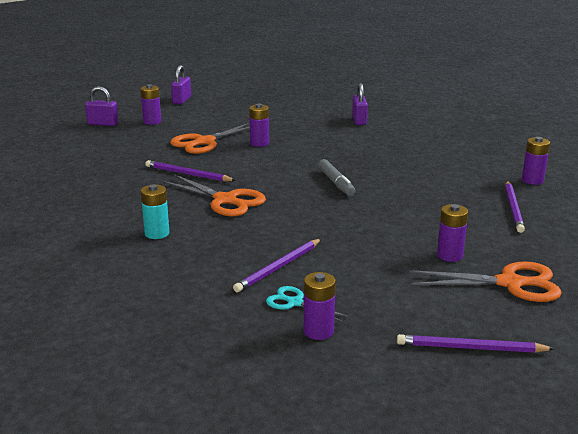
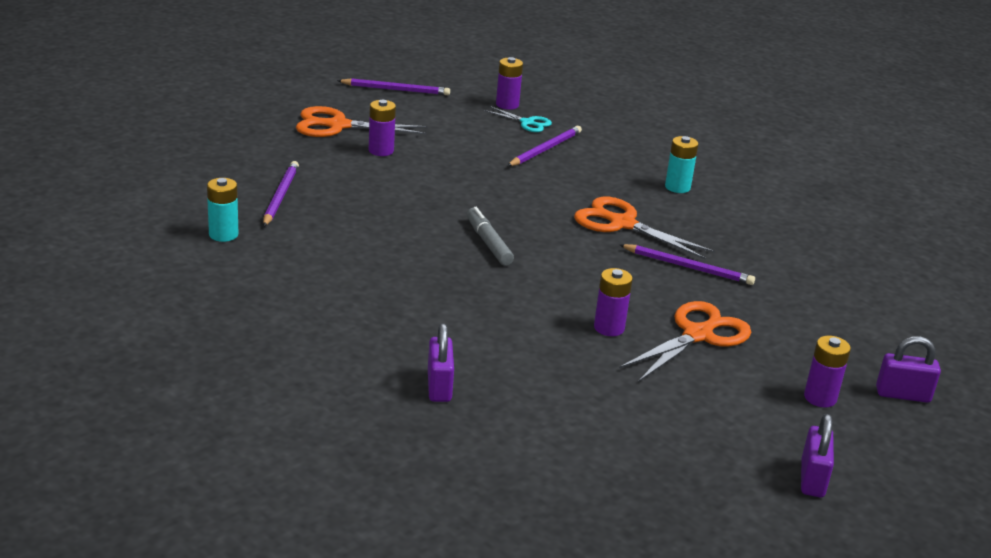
camera: 175 degrees right, 5 degrees up
purple battery [522,137,550,185] -> turquoise battery [207,178,238,242]

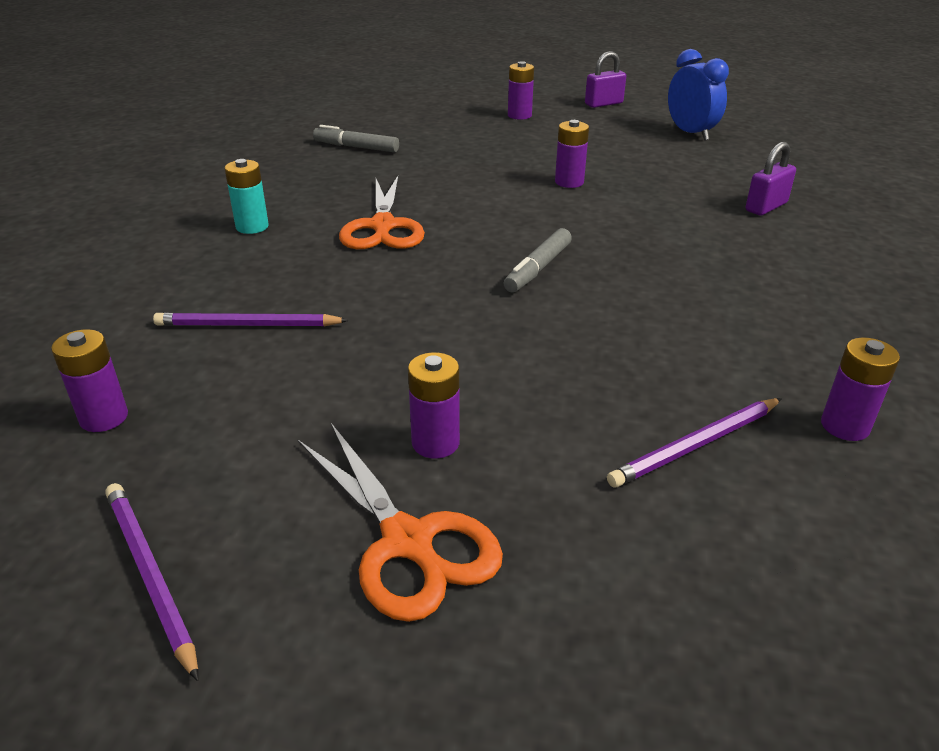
camera: 125 degrees left, 5 degrees up
turquoise battery [207,178,238,242] -> purple battery [821,338,900,441]
turquoise scissors [484,106,552,132] -> none
orange scissors [619,301,751,382] -> none
purple pencil [620,244,755,285] -> none
purple padlock [876,336,941,403] -> none
none -> grey marker [313,125,399,152]
none -> blue clock [668,49,729,141]

